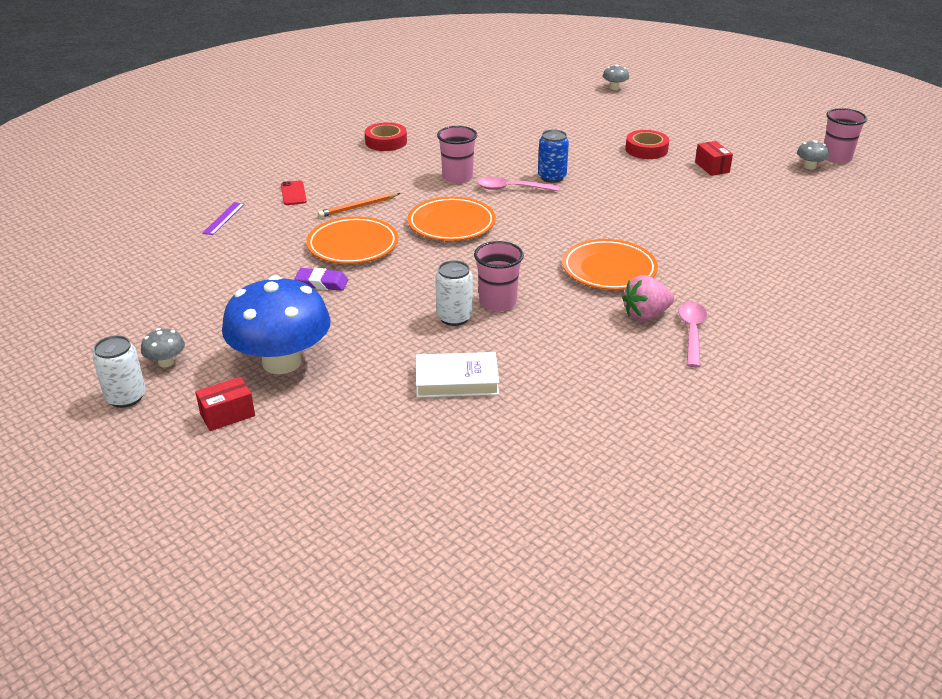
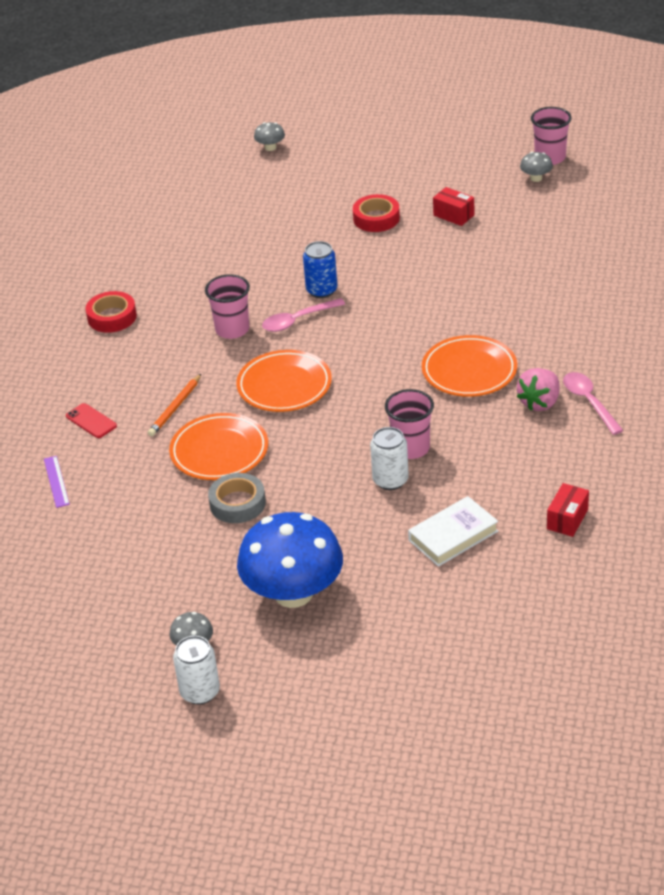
camera: 30 degrees left, 5 degrees up
red box [195,377,255,431] -> red box moved to [547,483,589,537]
purple eraser [295,268,348,291] -> grey tape [208,473,266,523]

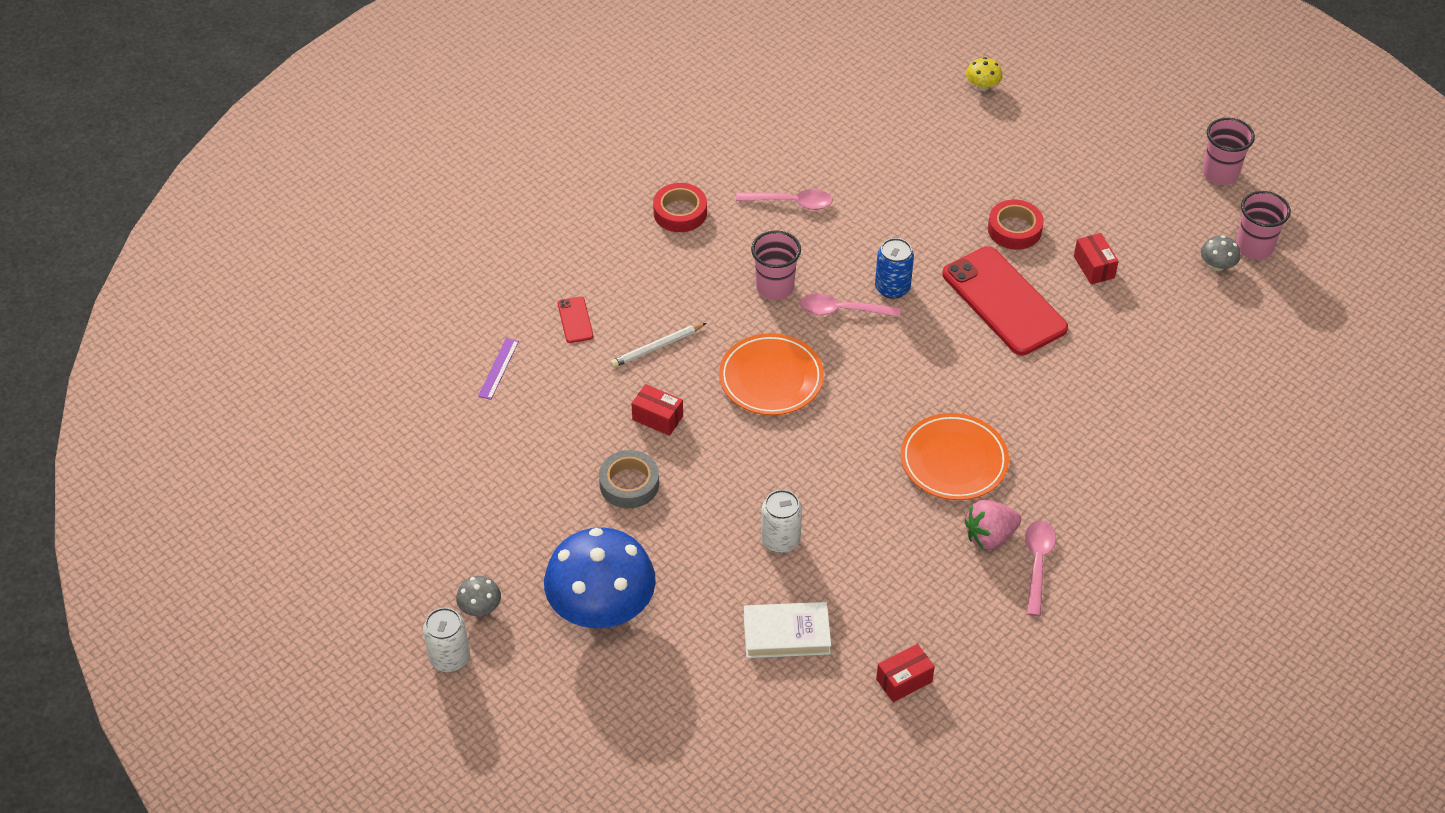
camera: 30 degrees right, 10 degrees up
orange pencil [148,374,201,436] -> white pencil [610,323,706,368]
orange plate [169,413,268,480] -> red box [631,384,683,436]
grey mushroom [254,122,285,151] -> yellow mushroom [966,57,1002,91]
pink cup [385,389,434,459] -> pink cup moved to [1202,118,1255,185]
none -> pink spoon [736,189,833,210]
none -> red phone [942,246,1068,355]

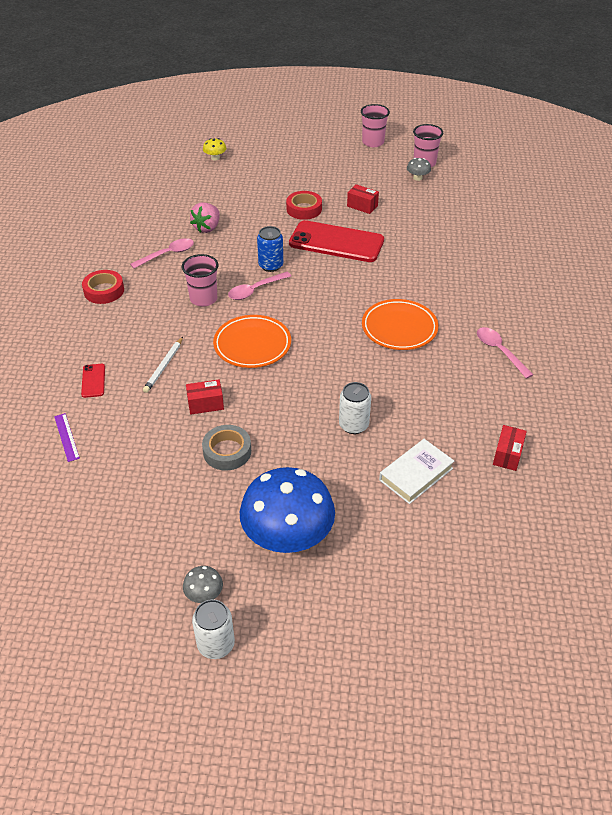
camera: 40 degrees left, 5 degrees down
red phone [558,297,593,343] -> red phone turned 45 degrees clockwise [81,364,105,398]
pink strawberry [964,500,1021,550] -> pink strawberry moved to [190,202,220,233]

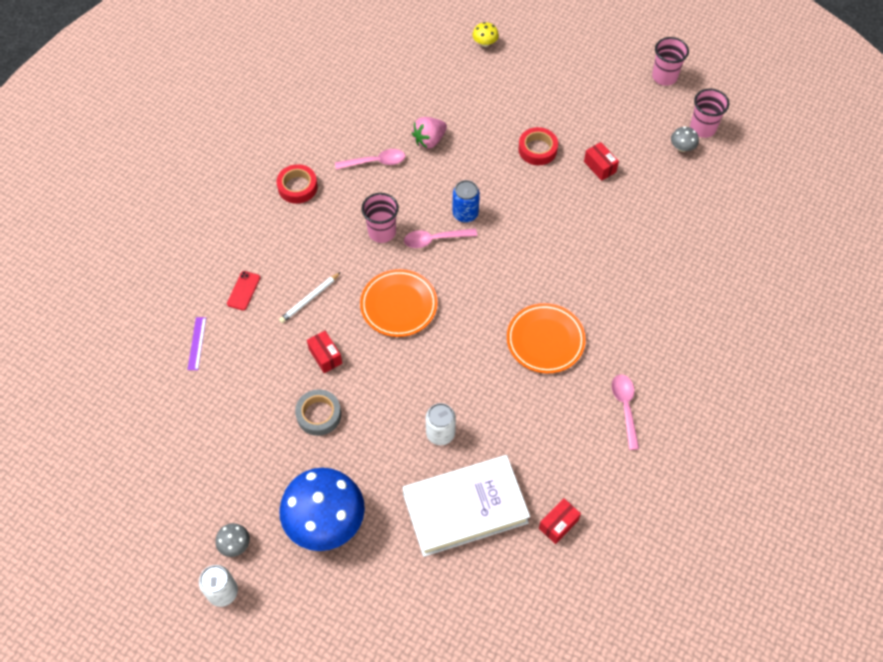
camera: 25 degrees right, 15 degrees up
red box [186,380,224,415] -> red box turned 45 degrees clockwise [307,331,342,373]
red phone [289,220,384,262] -> none
white book [379,439,454,504] -> white book [402,455,530,557], size x1.77

